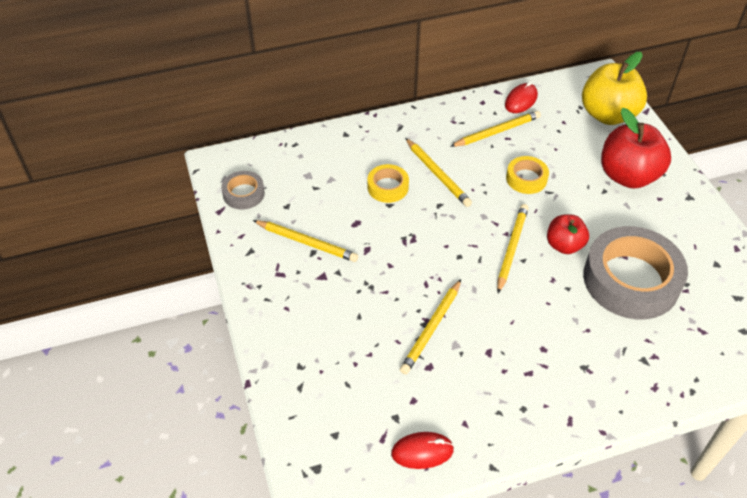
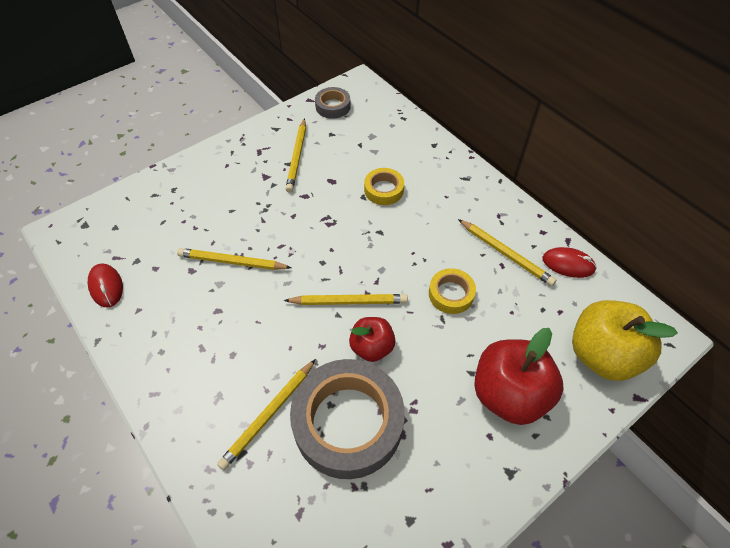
camera: 70 degrees right, 5 degrees up
yellow pencil [405,138,472,207] -> yellow pencil moved to [217,359,316,470]

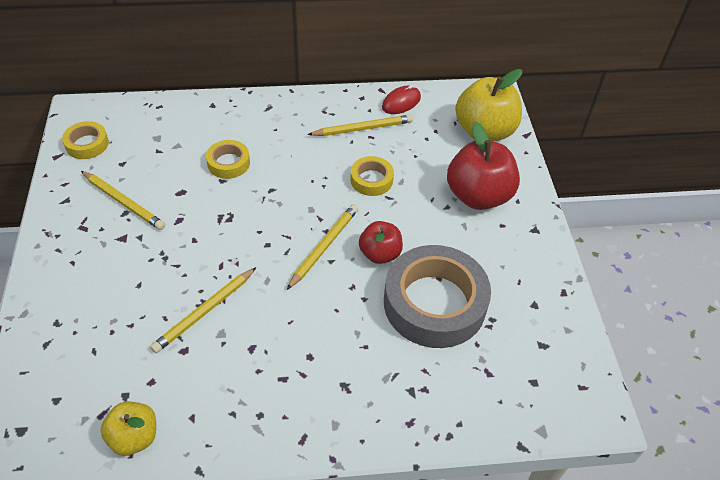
camera: 60 degrees left, 5 degrees down
red mouse [88,263,123,308] -> yellow apple [101,402,156,456]
yellow pencil [217,359,316,470] -> none
grey tape [315,87,351,119] -> yellow tape [62,121,109,159]

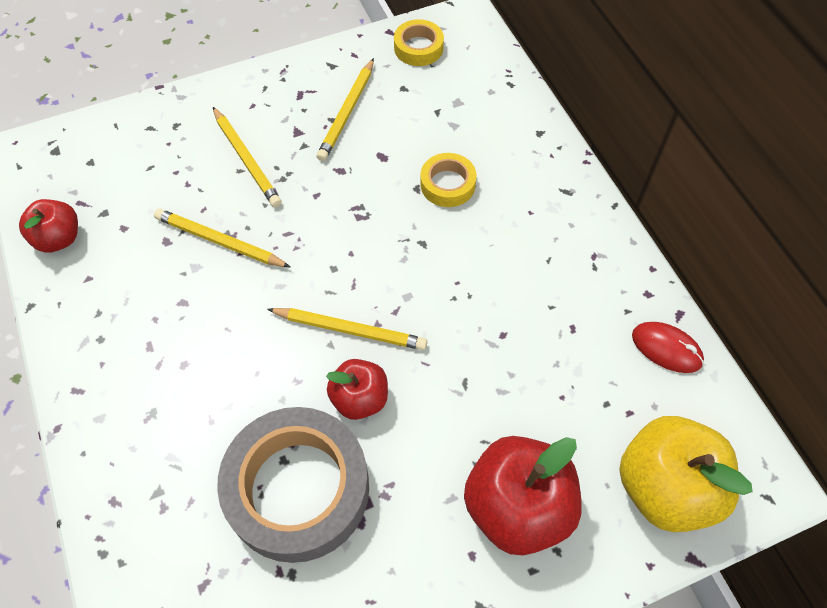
camera: 75 degrees right, 10 degrees up
yellow apple [101,402,156,456] -> red apple [19,199,78,253]
yellow pencil [307,115,413,136] -> yellow pencil moved to [213,107,282,207]
yellow tape [350,156,394,196] -> none

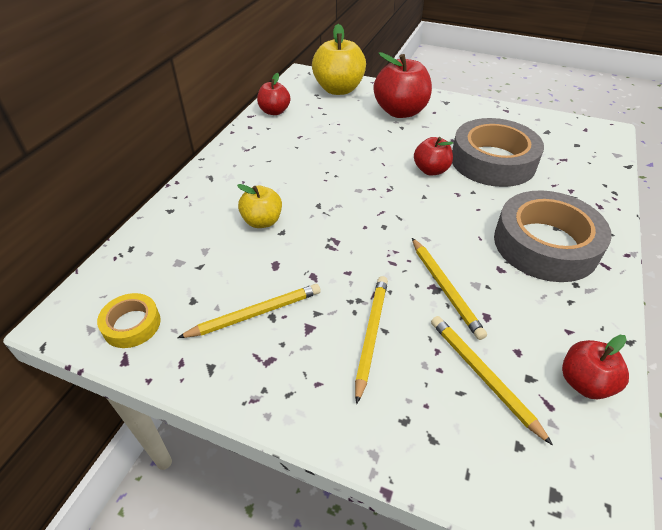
camera: 135 degrees left, 15 degrees down
yellow pencil [267,308,427,350] -> yellow pencil moved to [431,316,553,446]
yellow tape [420,153,477,207] -> yellow apple [237,184,282,228]
red mouse [632,322,704,373] -> red apple [257,73,290,115]
none -> grey tape [494,190,612,282]

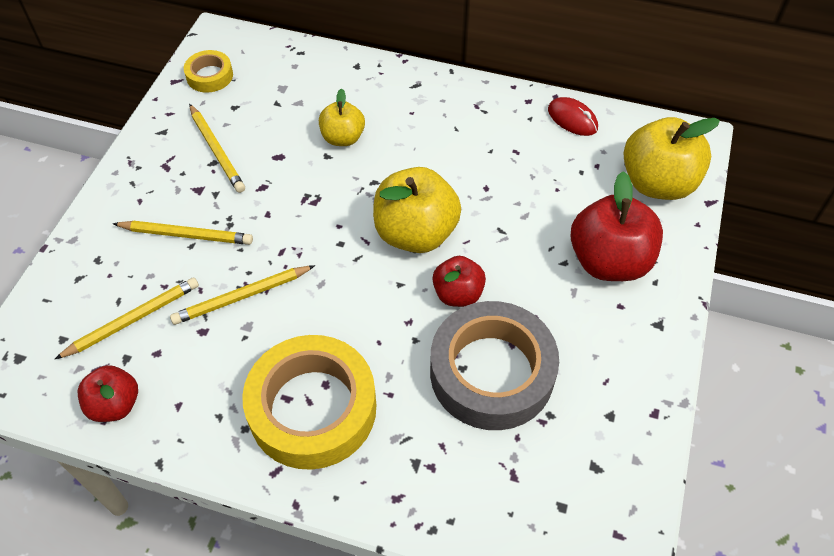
camera: 85 degrees right, 10 degrees up
red apple [257,73,290,115] -> red mouse [548,97,598,136]
grey tape [494,190,612,282] -> yellow tape [242,335,376,470]
none -> yellow apple [373,167,461,253]

